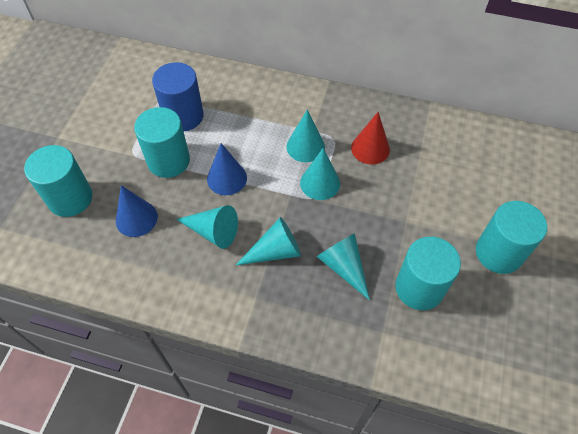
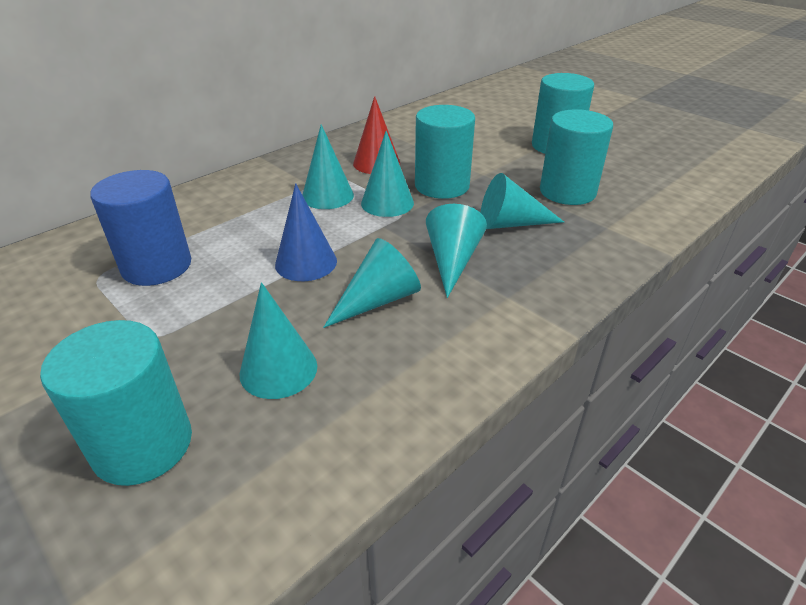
camera: 60 degrees left, 20 degrees down
blue cone [116,185,158,237] -> turquoise cone [240,282,317,399]
turquoise cylinder [134,107,190,178] -> turquoise cylinder moved to [415,105,475,199]

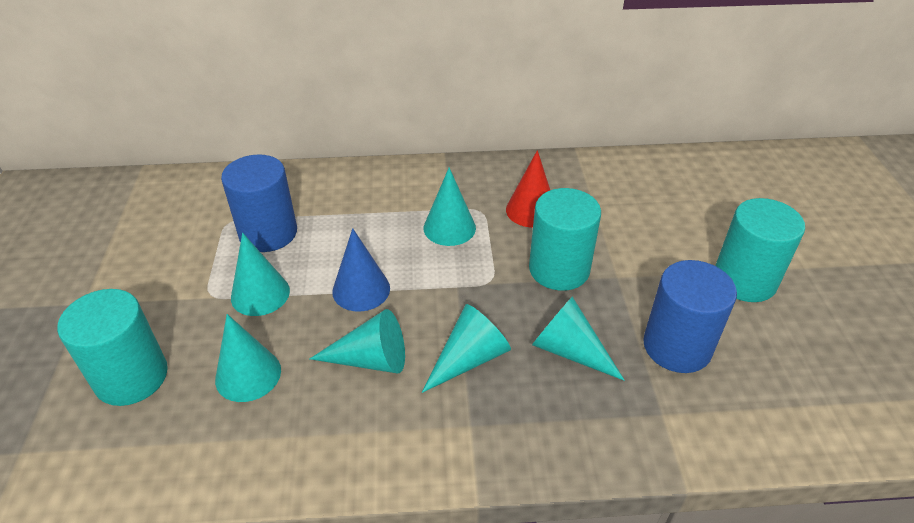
camera: 40 degrees right, 5 degrees up
turquoise cone [361,131,414,217] -> turquoise cone moved to [231,233,290,316]
turquoise cylinder [540,109,613,205] -> blue cylinder [643,260,737,373]

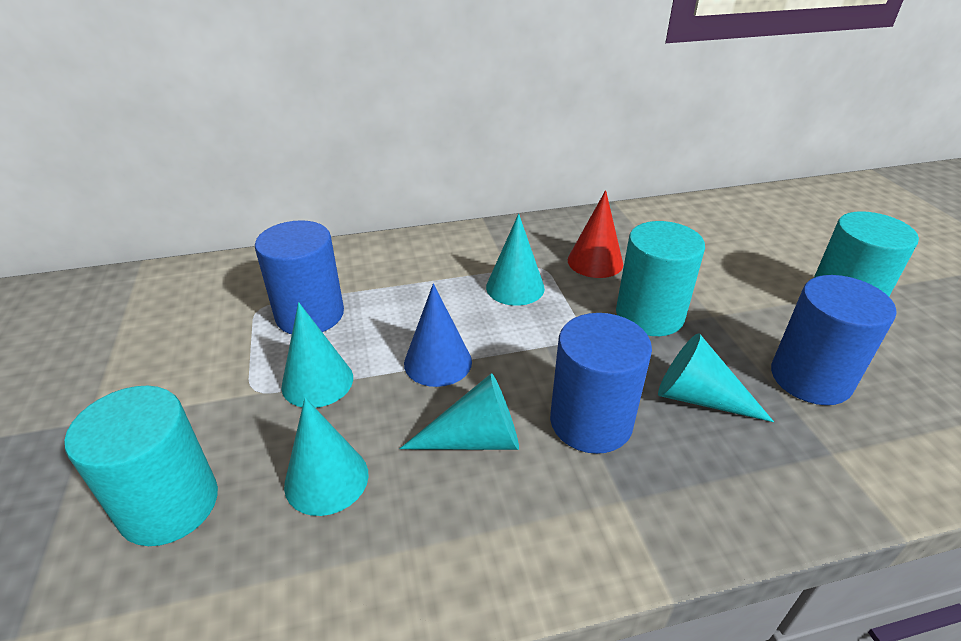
camera: 10 degrees left, 5 degrees down
turquoise cone [422,304,511,393] -> blue cylinder [550,313,652,454]

